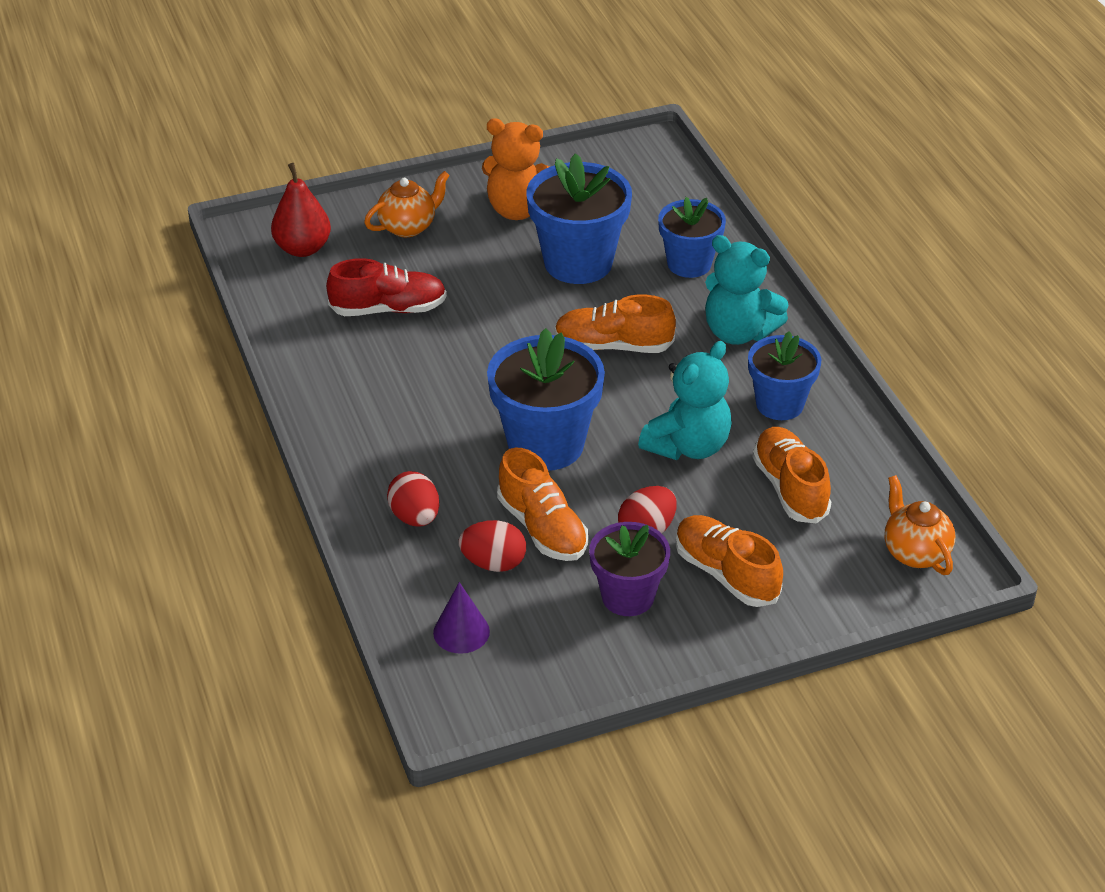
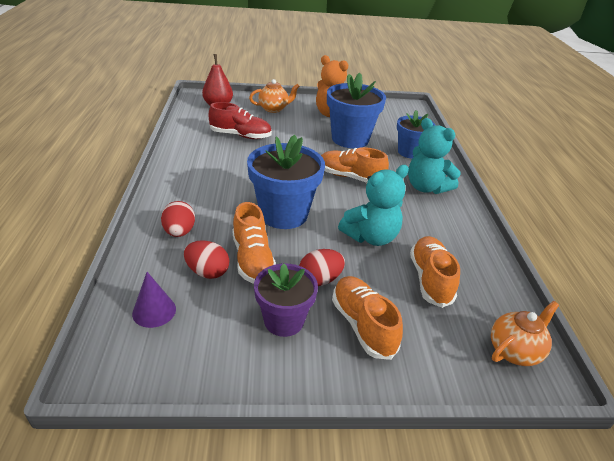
camera: 15 degrees right, 5 degrees down
blue flower pot [748,331,821,420] -> none
orange teapot [885,475,955,575] -> orange teapot turned 60 degrees clockwise [491,301,559,366]

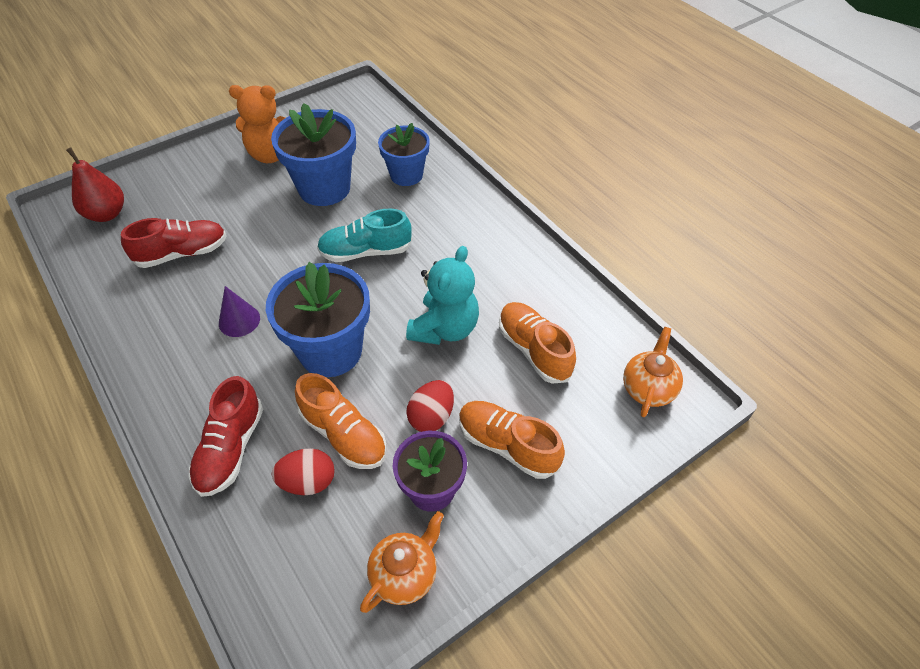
camera: 30 degrees left, 15 degrees up
purple cone [132,272,176,328] -> purple cone moved to [219,286,260,337]
red egg [161,201,195,237] -> red shoe [189,376,263,497]
orange teapot [249,79,300,113] -> orange teapot moved to [360,511,444,613]
orange shoe [321,147,389,183] -> turquoise shoe [317,209,412,262]
turquoise teddy bear [408,118,461,194] -> none

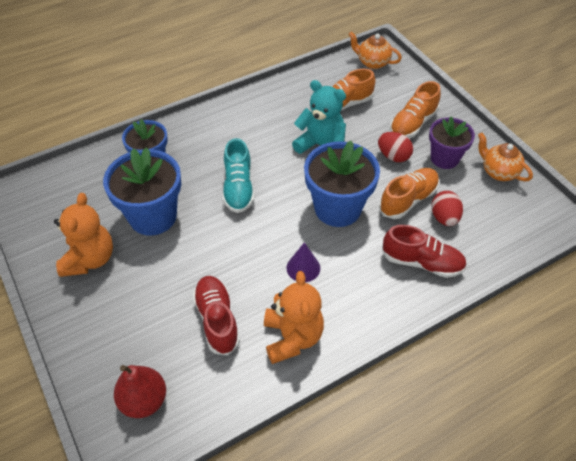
camera: 85 degrees left, 0 degrees up
none -> orange teddy bear [264,271,324,364]

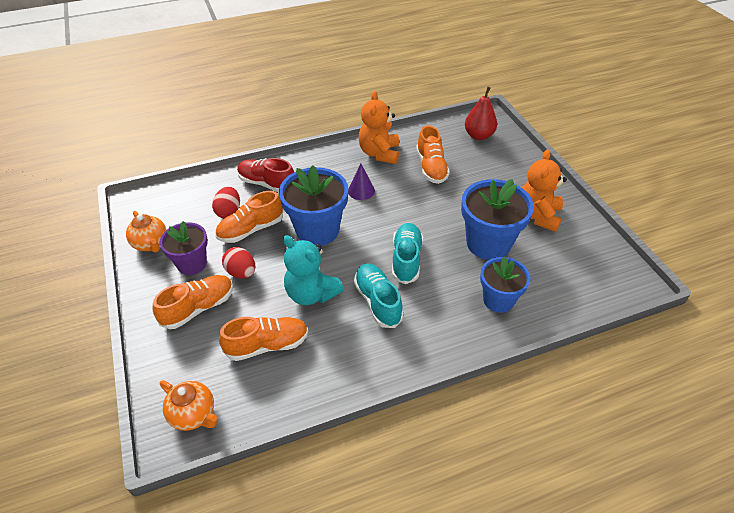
camera: 170 degrees left, 5 degrees down
red shoe [192,276,240,356] -> orange shoe [416,126,450,184]
none -> turquoise shoe [354,263,404,328]

